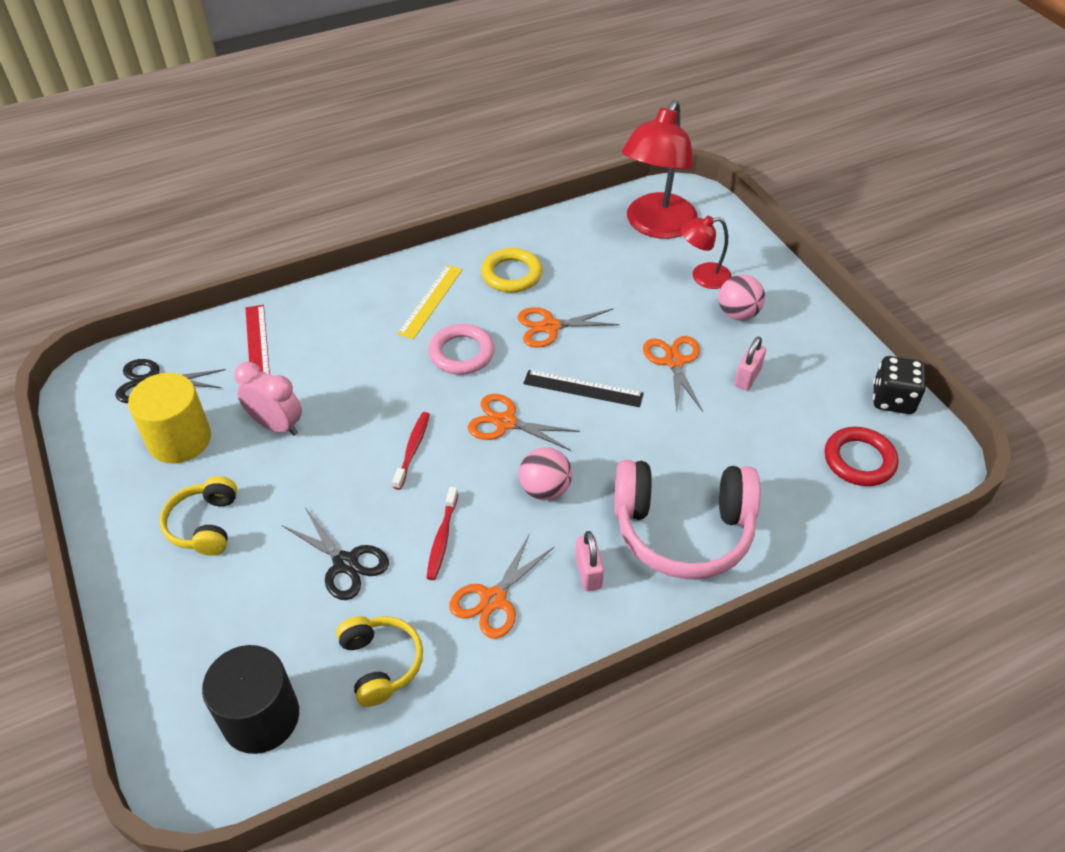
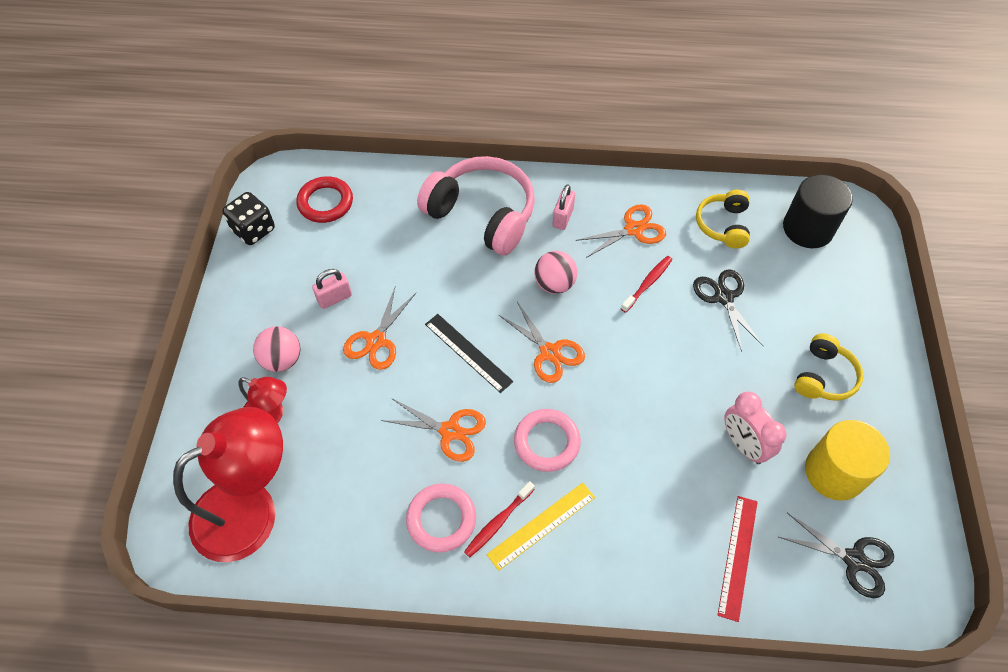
camera: 150 degrees left, 10 degrees up
red toothbrush [392,412,430,490] -> red toothbrush moved to [464,481,535,558]
yellow ring [481,248,542,293] -> pink ring [406,484,476,552]

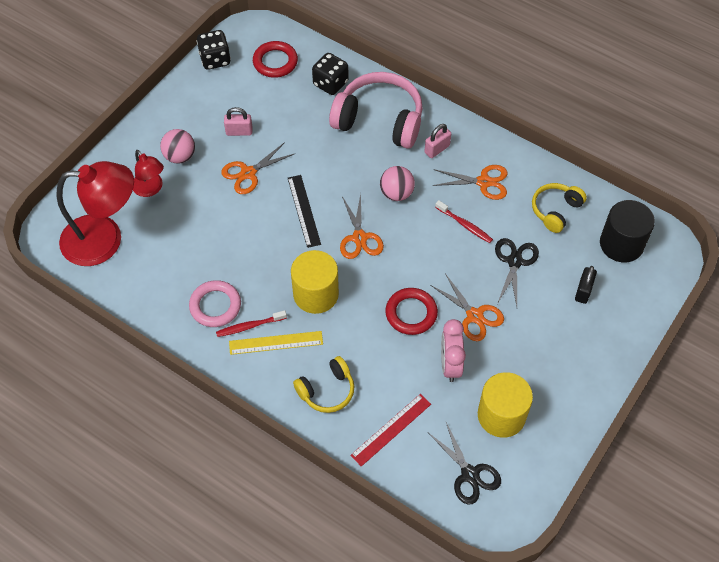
camera: 30 degrees right, 0 degrees up
orange scissors [381,398,486,462] -> orange scissors moved to [431,274,504,341]
pink headphones [417,156,535,256] -> pink headphones turned 45 degrees counterclockwise [329,72,423,149]
pink ring [514,409,581,472] -> yellow cylinder [291,250,339,314]
red toothbrush [621,256,672,313] -> red toothbrush turned 60 degrees clockwise [435,200,493,243]
yellow headphones [794,333,864,401] -> yellow headphones moved to [293,356,354,413]
none -> black dice [312,53,348,95]
none -> red ring [385,288,438,335]
none -> black padlock [575,266,597,304]

